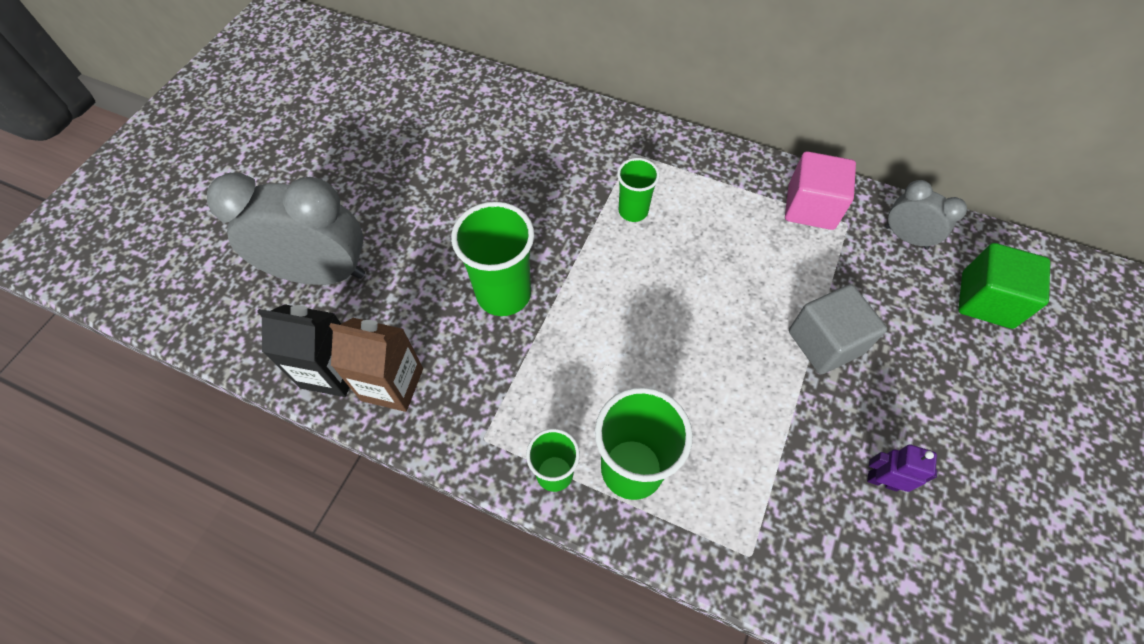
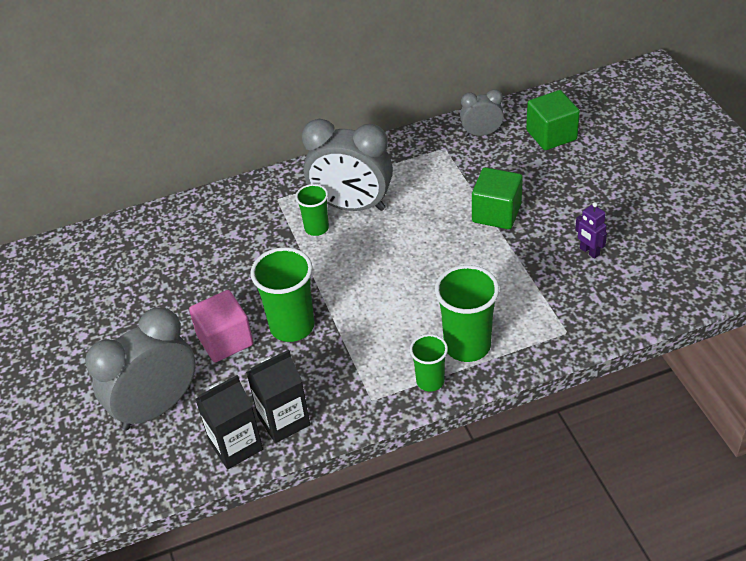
camera: 40 degrees left, 15 degrees down
brown carton [329,318,423,412] -> black carton [246,350,310,443]
pink cube [785,151,856,230] -> pink cube moved to [189,290,253,362]
grey cube [789,284,887,374] -> green cube [472,167,523,229]
purple robot [867,444,937,492] -> purple robot turned 105 degrees counterclockwise [575,202,607,259]
none -> grey clock [302,119,393,211]

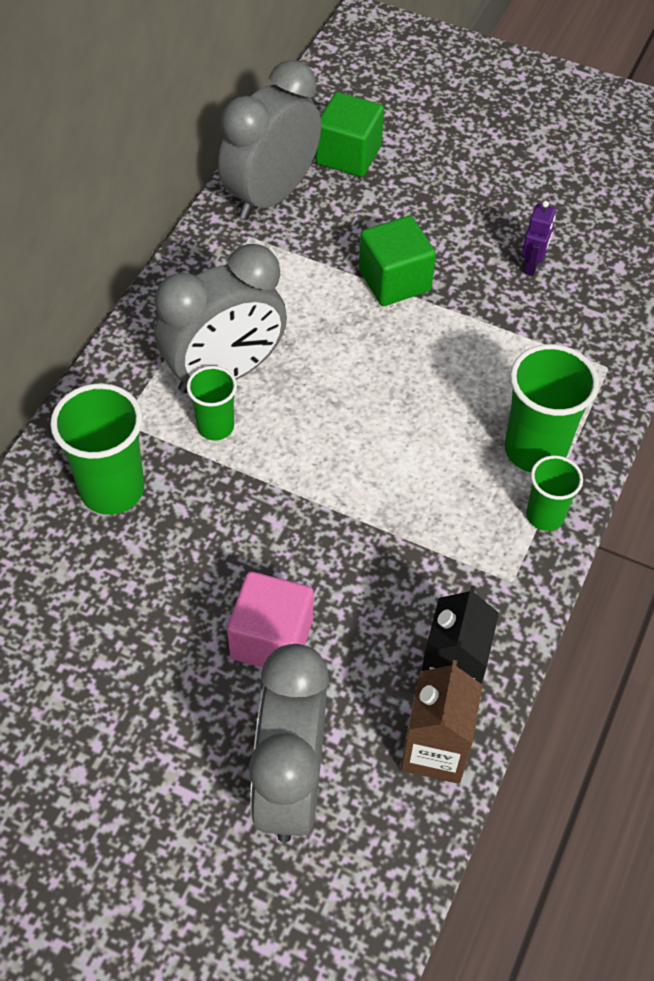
camera: 50 degrees left, 10 degrees up
black carton [195,375,263,469] -> brown carton [401,660,483,784]
green cup [250,247,315,342] -> green cup moved to [50,383,144,515]
grey clock [460,89,504,136] -> grey clock [218,60,321,220], size x1.90
purple robot [575,202,607,259] -> purple robot turned 75 degrees counterclockwise [521,201,556,276]

